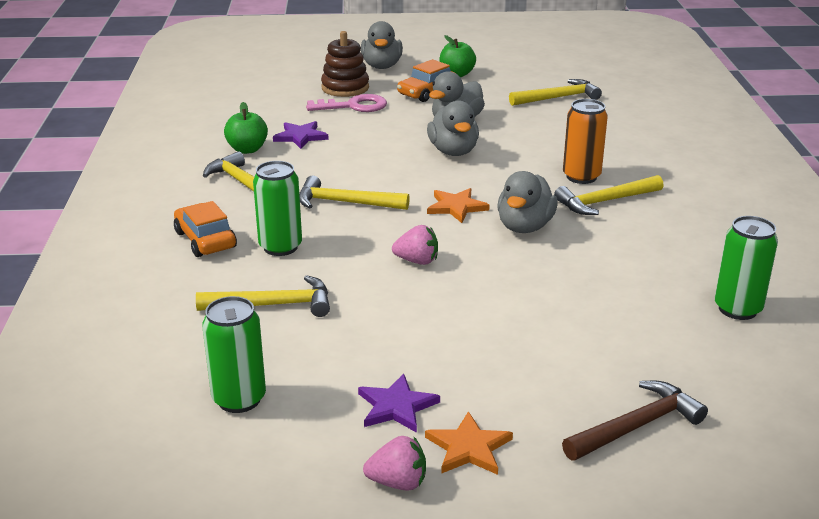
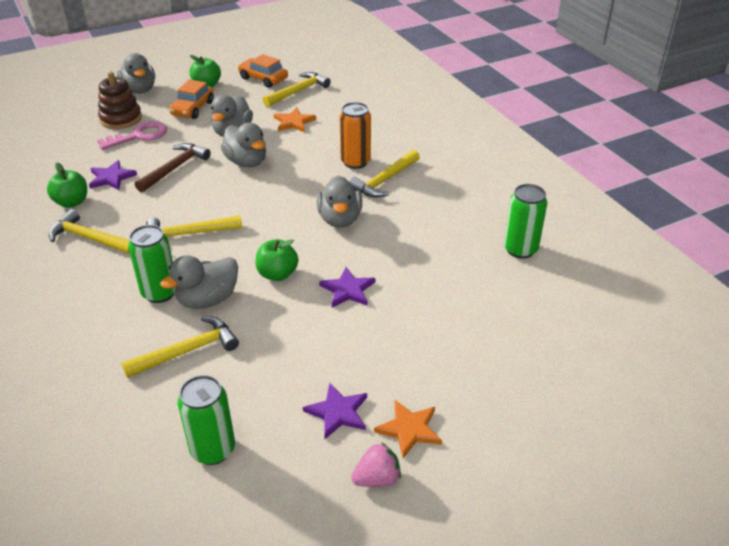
camera: 25 degrees left, 10 degrees up
orange car [174,201,237,257] -> orange car moved to [238,54,288,88]
pink strawberry [392,225,438,265] -> green apple [256,239,298,281]
orange star [427,188,490,223] -> orange star moved to [274,107,316,132]
brown hammer [562,381,708,461] -> brown hammer moved to [135,143,211,192]
none -> grey duck [160,255,238,309]
none -> purple star [319,267,376,308]

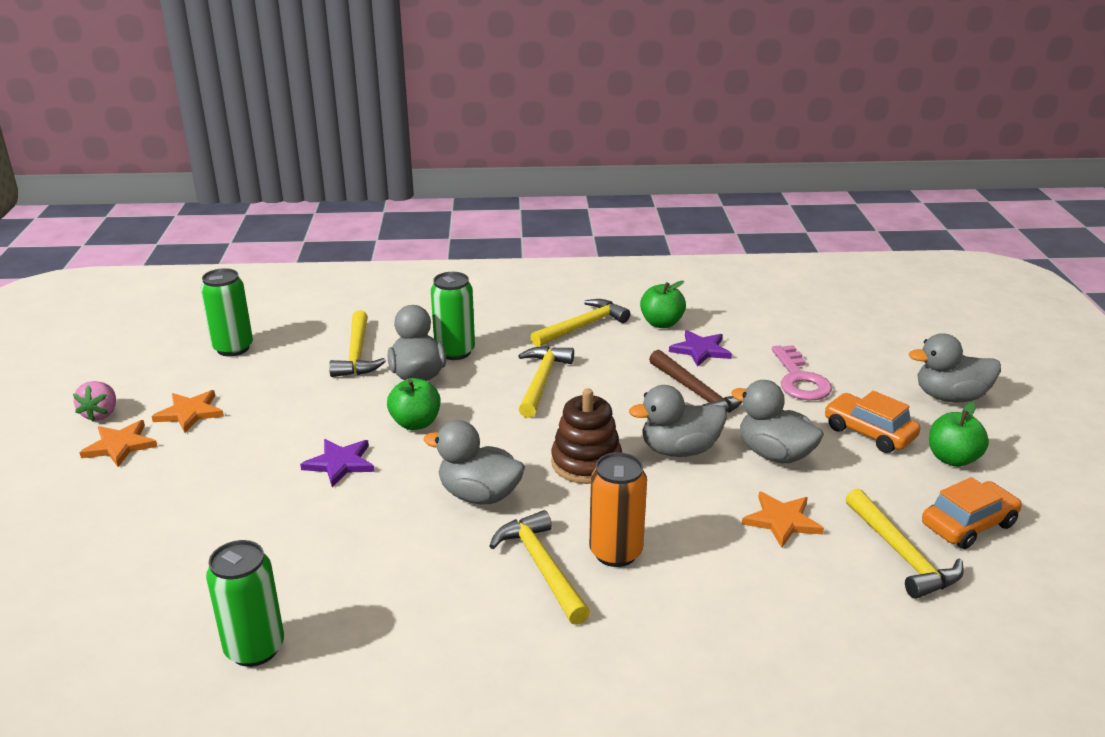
camera: 115 degrees right, 10 degrees down
brown stacking toy [98,72,142,129] -> brown stacking toy moved to [551,388,622,484]
purple star [303,383,367,439] -> orange star [151,390,224,433]

